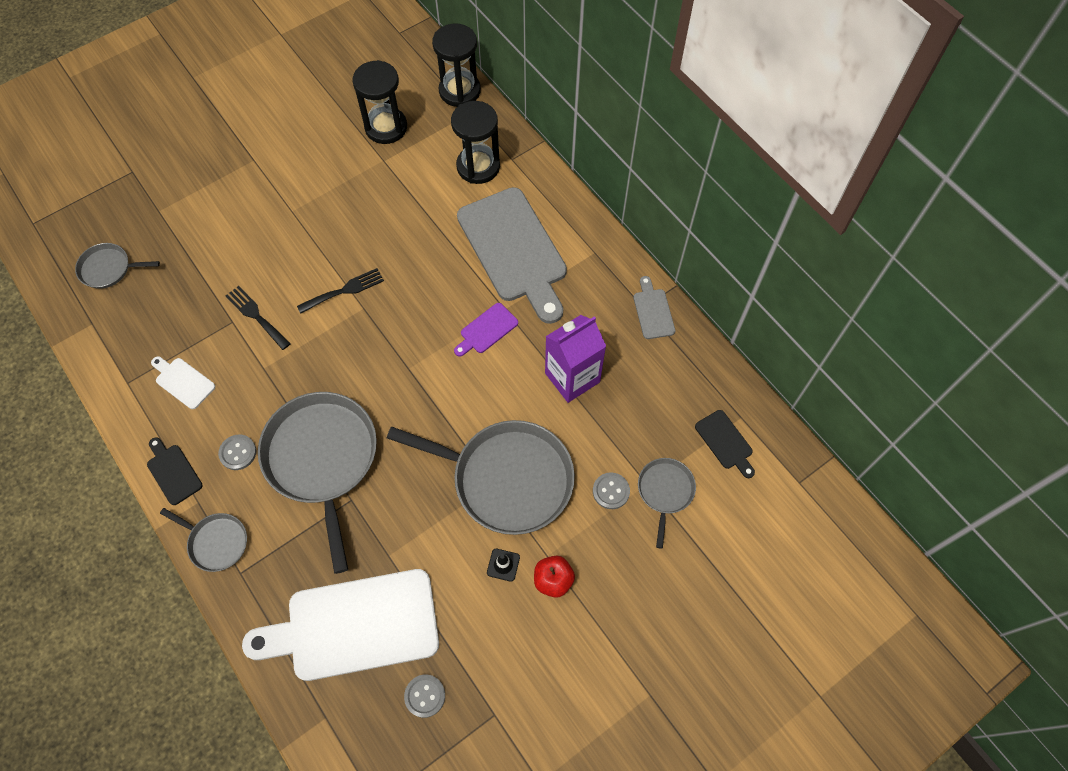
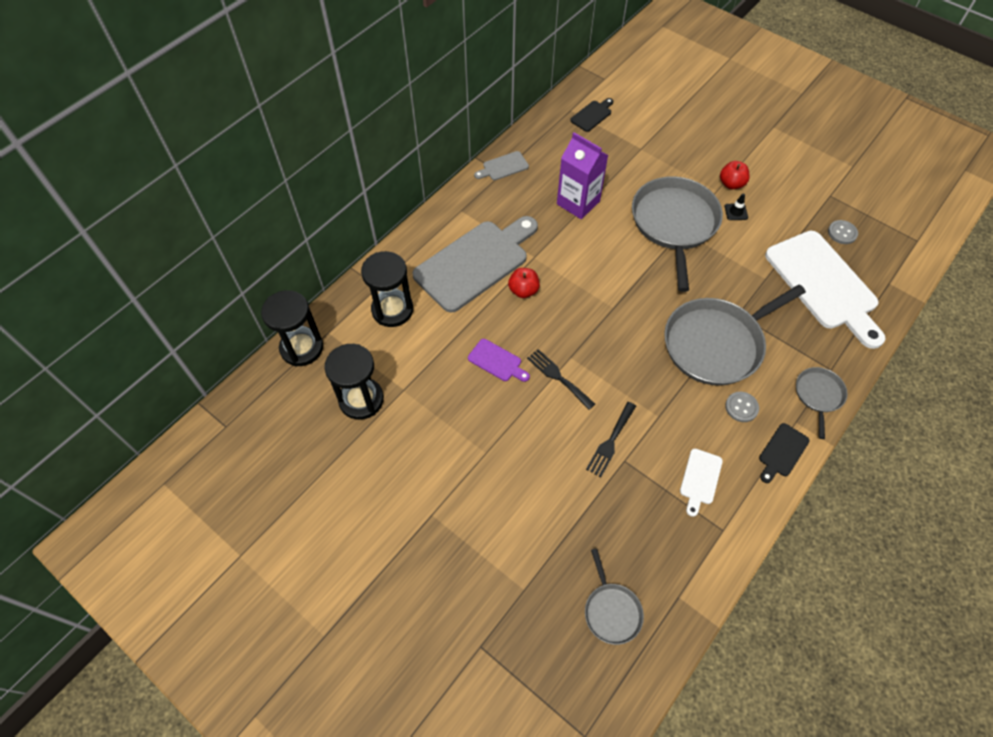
camera: 105 degrees left, 5 degrees down
purple cutting board [454,303,518,357] -> purple cutting board moved to [468,339,530,382]
grey button [593,473,630,509] -> none
grey pan [638,458,696,549] -> none
none -> red apple [508,268,540,298]

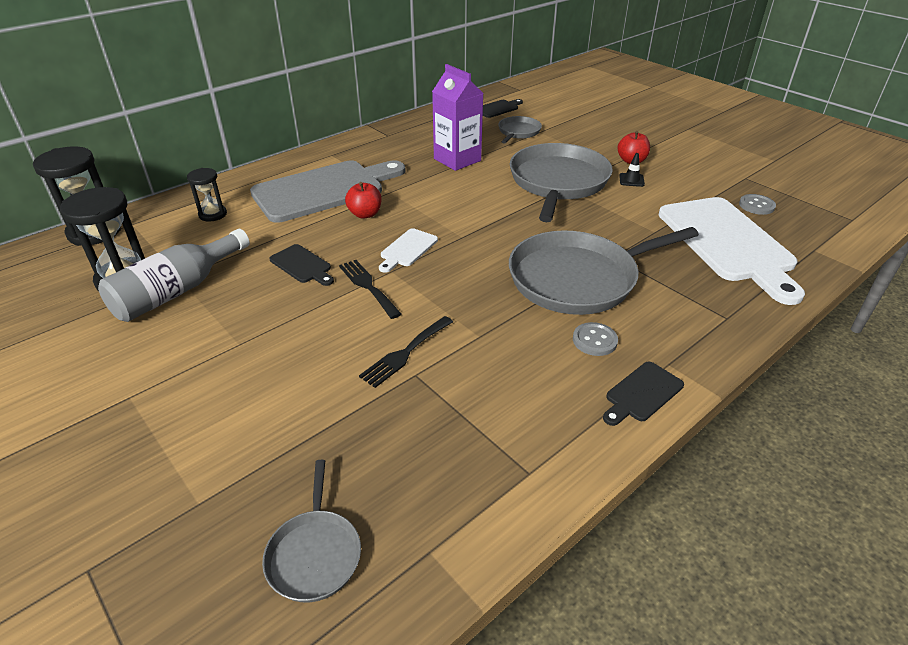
camera: 10 degrees right, 20 degrees down
black hourglass [361,251,413,327] -> black hourglass [187,168,227,222], size x0.57
purple cutting board [468,339,530,382] -> black cutting board [269,244,334,286]
grey cutting board [474,151,529,180] -> none
white cutting board [680,449,723,517] -> white cutting board moved to [379,228,438,273]
grey pan [796,367,847,439] -> grey pan moved to [498,116,542,144]
none -> grey bottle [98,229,250,322]

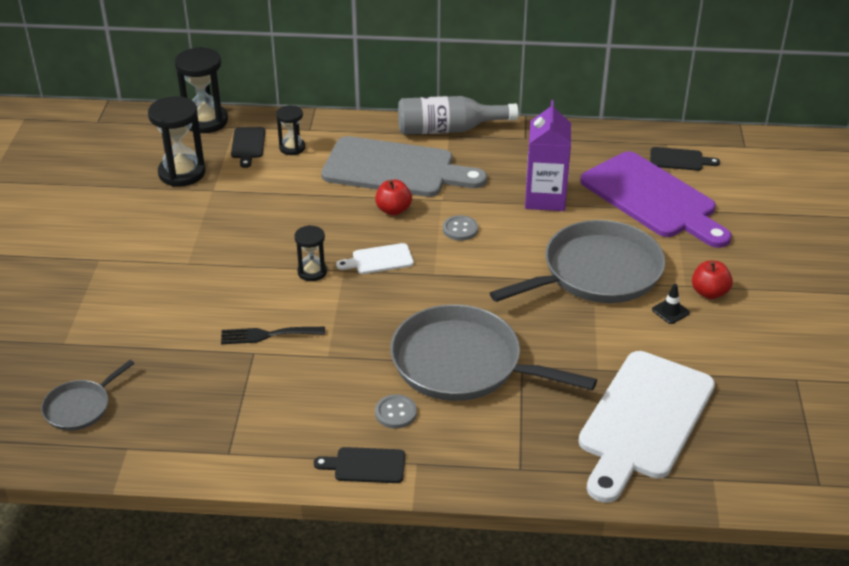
camera: 45 degrees right, 0 degrees up
grey bottle [98,229,250,322] -> grey bottle moved to [398,96,518,135]
black cutting board [269,244,334,286] -> black cutting board moved to [231,127,265,168]
black fork [339,260,401,319] -> black hourglass [294,225,327,281]
grey pan [498,116,542,144] -> purple cutting board [580,151,732,248]
grey button [739,194,776,215] -> grey button moved to [443,215,478,241]

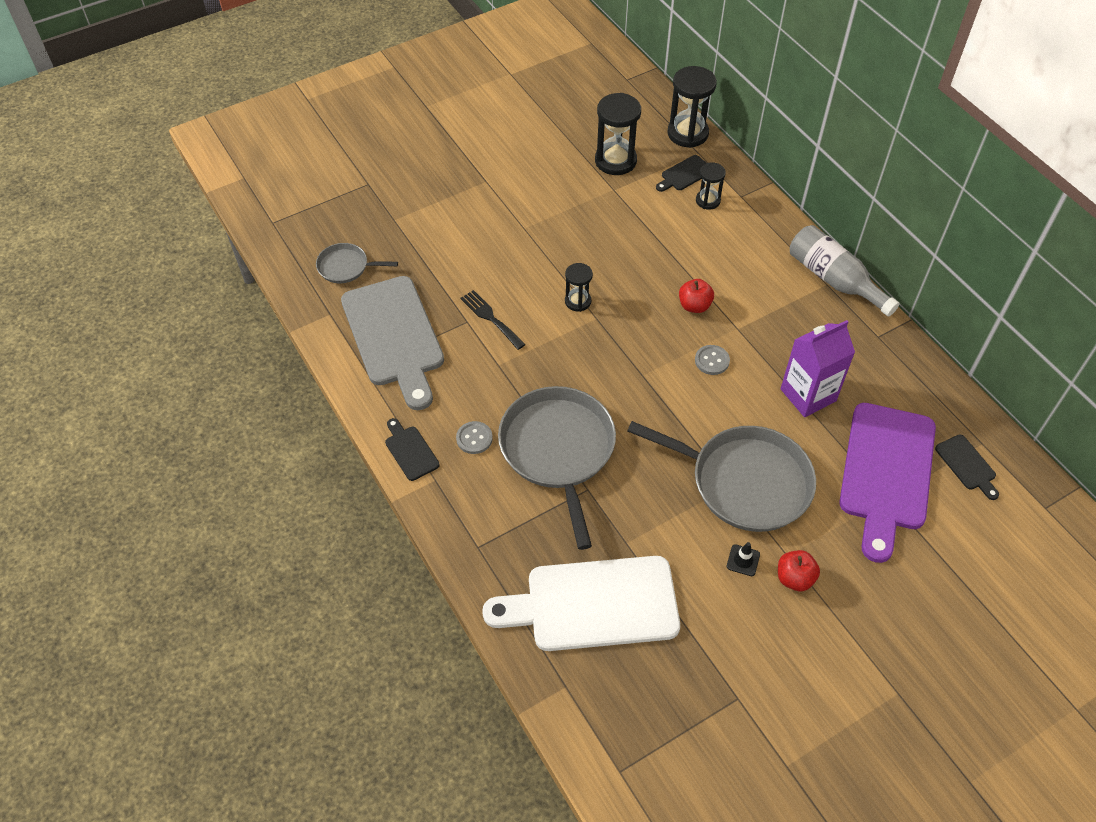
camera: 55 degrees right, 15 degrees up
grey cutting board [321,136,487,197] -> grey cutting board moved to [341,276,444,410]
white cutting board [336,243,414,274] -> none

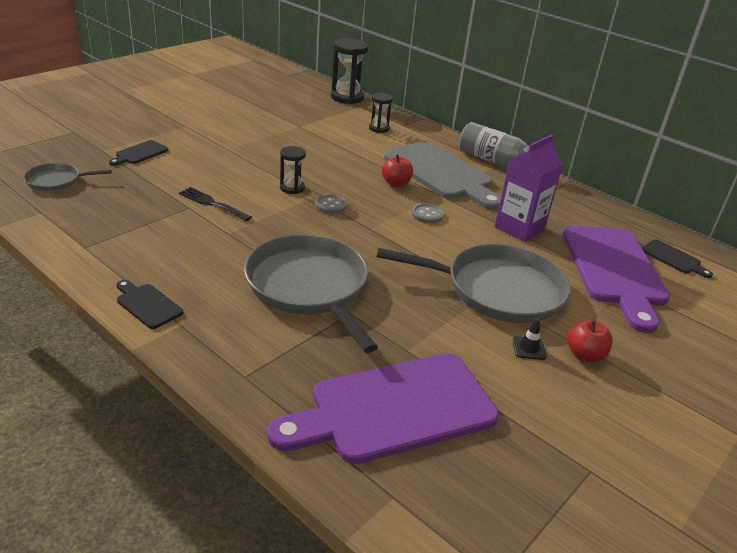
camera: 20 degrees left, 20 degrees down
grey cutting board [341,276,444,410] -> grey cutting board moved to [384,141,501,210]
grey button [456,421,493,454] -> grey button moved to [315,194,347,214]
white cutting board [482,556,680,651] -> purple cutting board [267,353,499,464]
black hourglass [595,93,641,175] -> none
black cutting board [656,155,706,192] -> black cutting board moved to [109,140,168,166]

